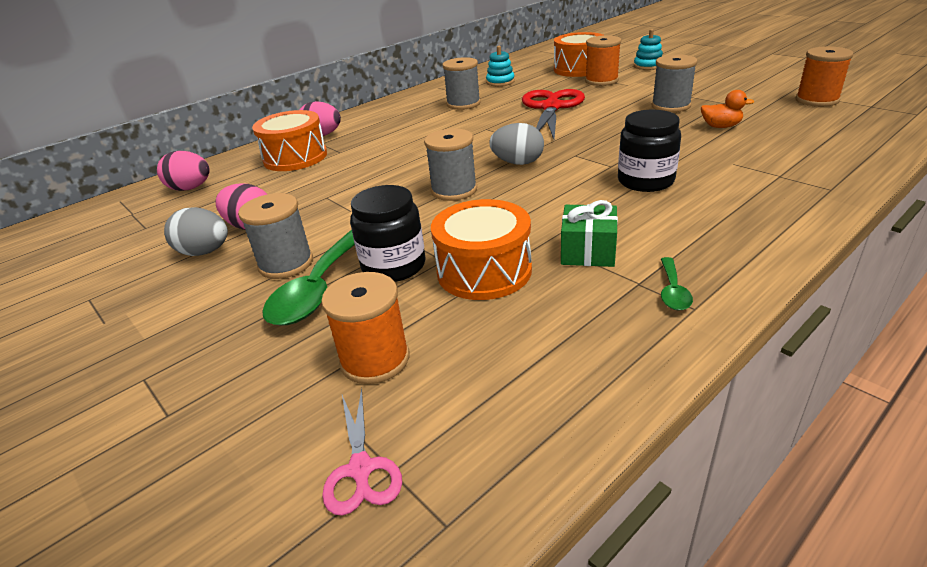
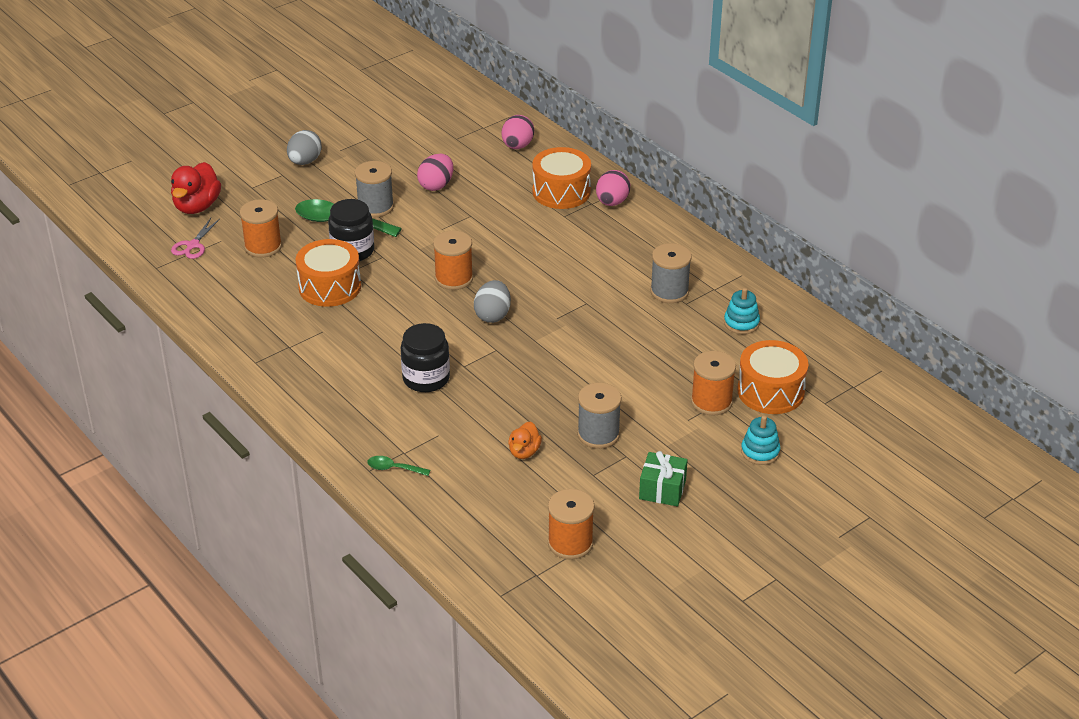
camera: 90 degrees right, 5 degrees up
grey egg [164,207,228,256] -> grey egg moved to [287,130,322,165]
pink scissors [322,388,402,516] -> pink scissors turned 60 degrees counterclockwise [171,218,220,259]
grey spool [424,128,477,201] -> orange spool [433,230,473,290]
red scissors [522,89,585,139] -> none
green gift [561,200,618,267] -> green gift moved to [639,451,688,506]
green spoon [661,257,693,311] -> green spoon moved to [367,456,430,476]
none -> red duck [171,162,221,214]

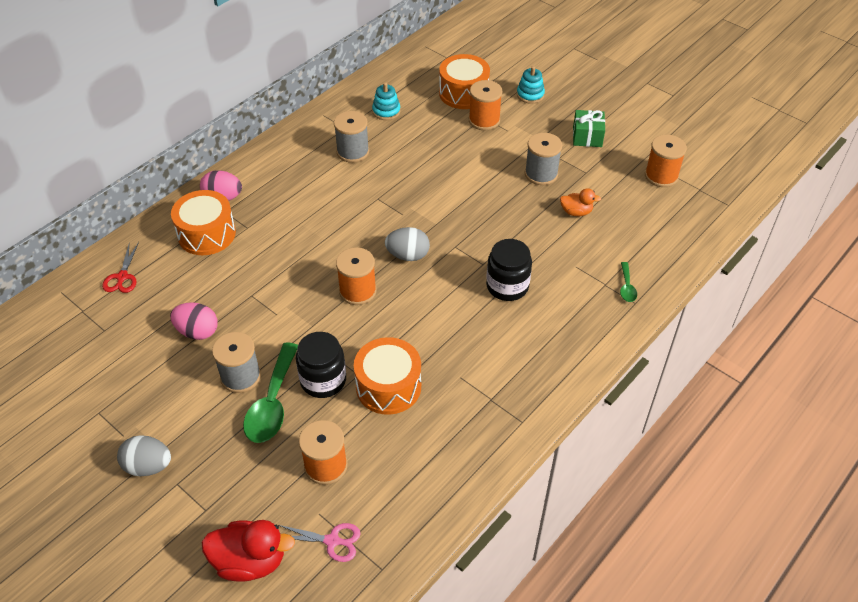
camera: 100 degrees left, 10 degrees up
pink egg [502,115,534,149] -> red scissors [102,242,139,293]

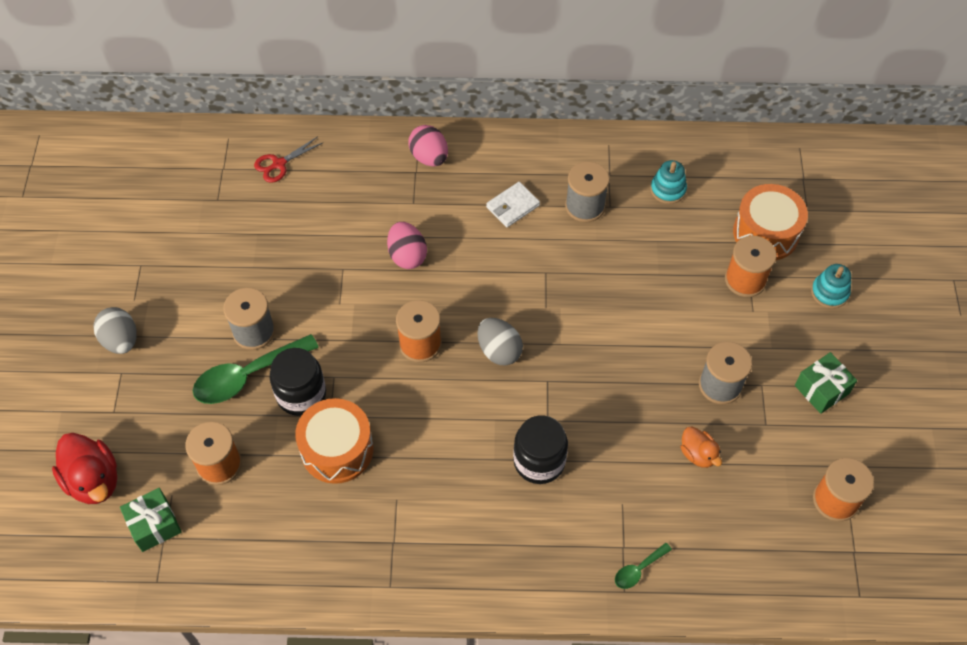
camera: 50 degrees right, 10 degrees up
pink egg [170,302,218,340] -> pink egg moved to [387,222,427,269]
orange drum [171,190,236,255] -> none
pink scissors [278,523,361,562] -> green gift [120,488,182,552]
none -> white wallet [486,182,540,227]

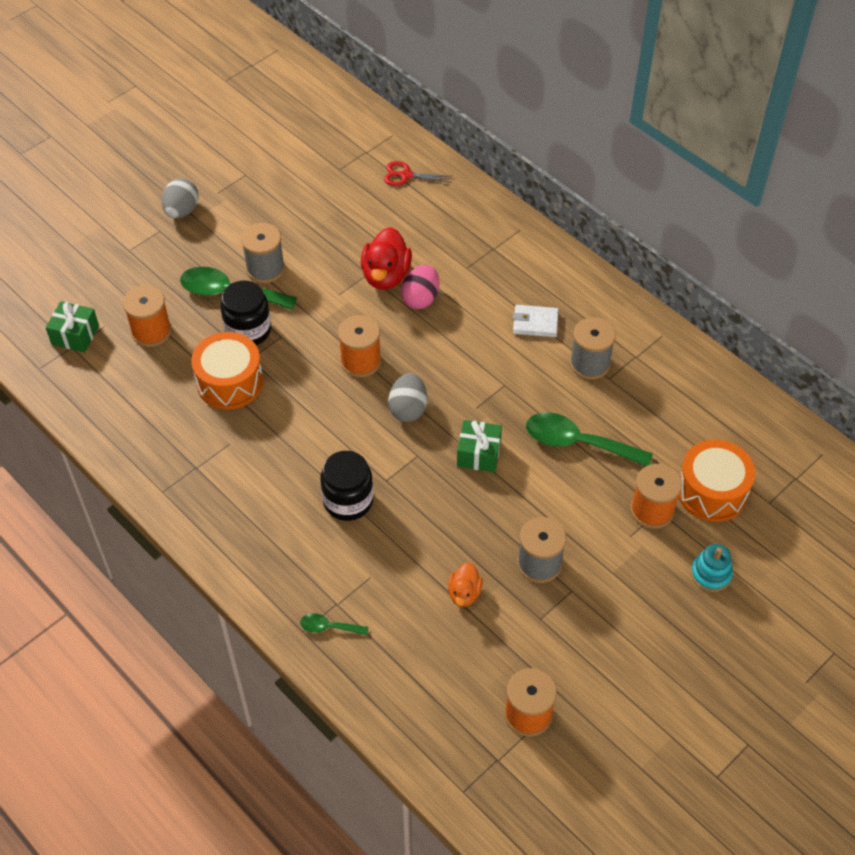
camera: 45 degrees right, 5 degrees down
red duck [52,433,117,504] -> red duck moved to [361,227,412,289]
pink egg [408,125,448,167] -> none
turquoise stacking toy [650,160,687,204] -> none
green gift [795,352,857,414] -> green gift moved to [457,420,502,472]
none -> green spoon [526,413,653,466]

